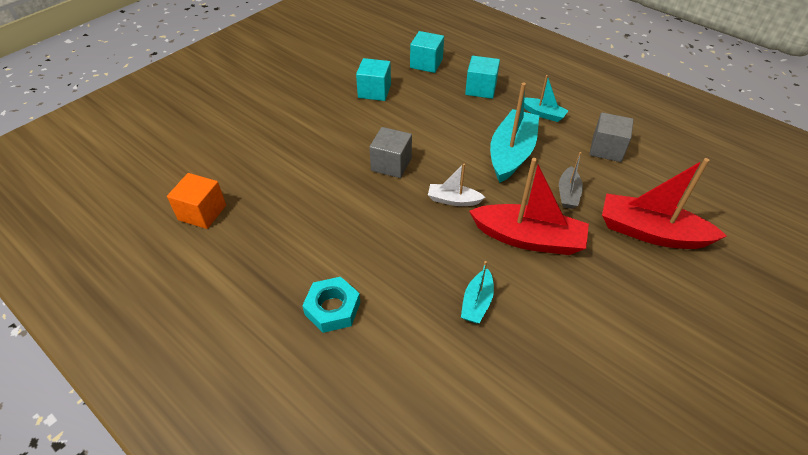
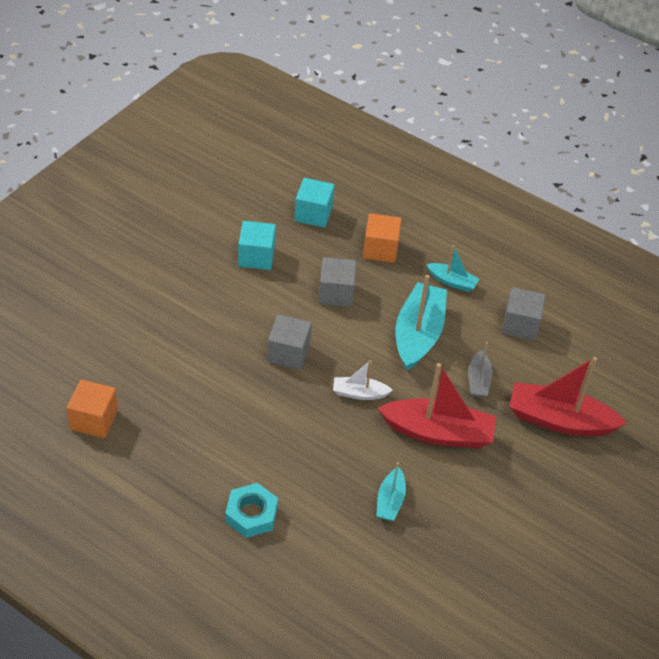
camera: 10 degrees left, 0 degrees up
turquoise cube [465,56,500,99] -> orange cube [363,213,401,263]
none -> grey cube [318,257,357,307]

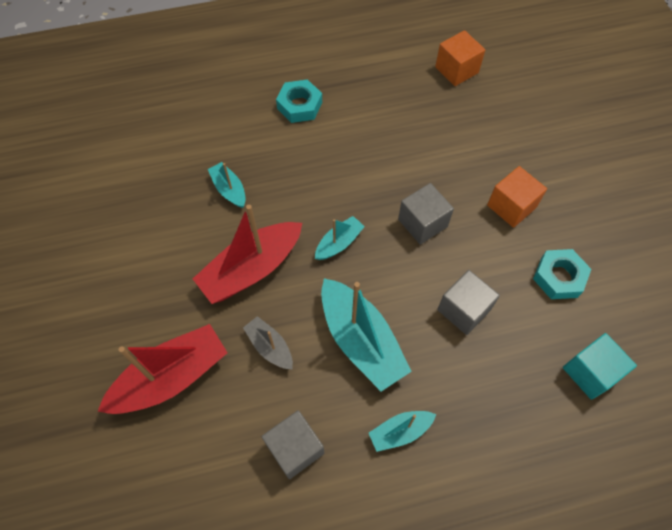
camera: 135 degrees right, 15 degrees up
turquoise cube [238,221,276,270] -> turquoise nut [533,249,591,299]
white boat [333,360,393,400] -> turquoise boat [315,216,365,260]
orange cube [363,213,401,263] -> orange cube moved to [487,166,547,228]

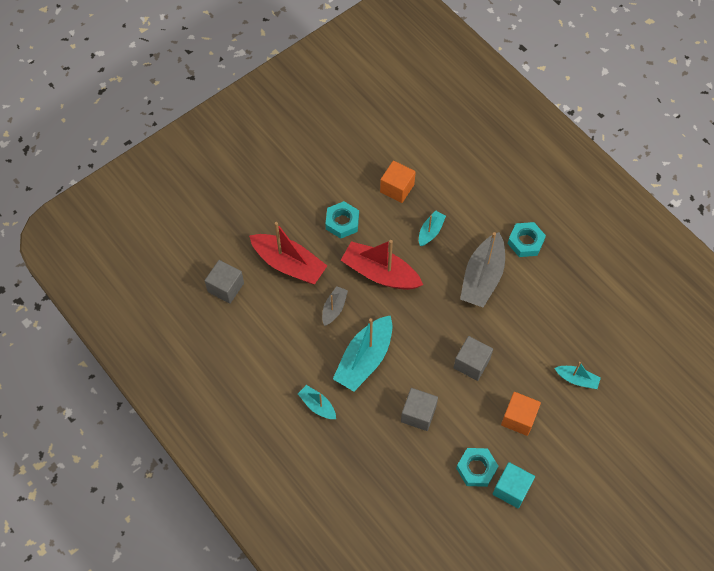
camera: 65 degrees right, 0 degrees up
grey cube [262,410,324,479] -> grey cube moved to [205,260,244,304]
turquoise boat [315,216,365,260] -> turquoise boat moved to [555,362,601,389]
orange cube [435,30,485,86] -> orange cube moved to [380,160,416,203]
turquoise cube [563,333,637,400] -> turquoise cube moved to [493,462,535,508]
none -> turquoise nut [325,201,359,239]
none -> grey boat [460,232,505,307]

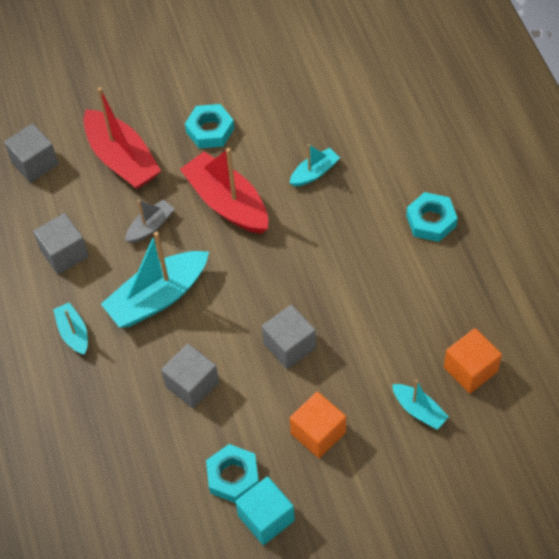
camera: 25 degrees right, 5 degrees down
orange cube [380,160,416,203] -> orange cube moved to [444,328,502,394]
grey boat [460,232,505,307] -> none
none -> grey cube [33,213,89,274]

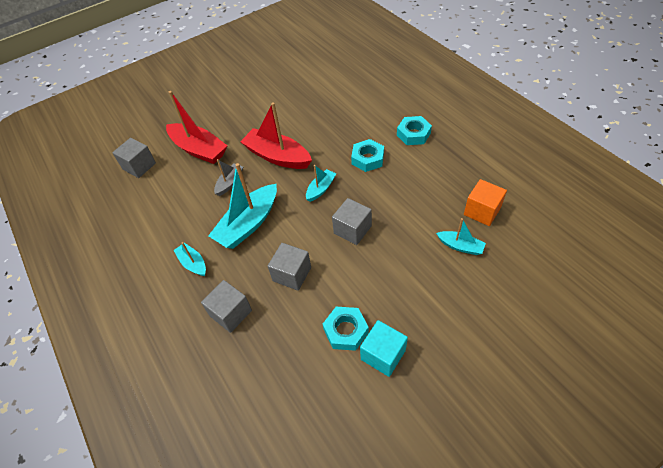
camera: 15 degrees left, 5 degrees down
grey cube [33,213,89,274] -> grey cube moved to [201,280,252,333]
turquoise nut [185,104,234,148] -> turquoise nut moved to [351,139,384,172]
turquoise boat [290,144,340,187] -> turquoise boat moved to [306,165,336,202]
orange cube [290,392,346,458] -> none

